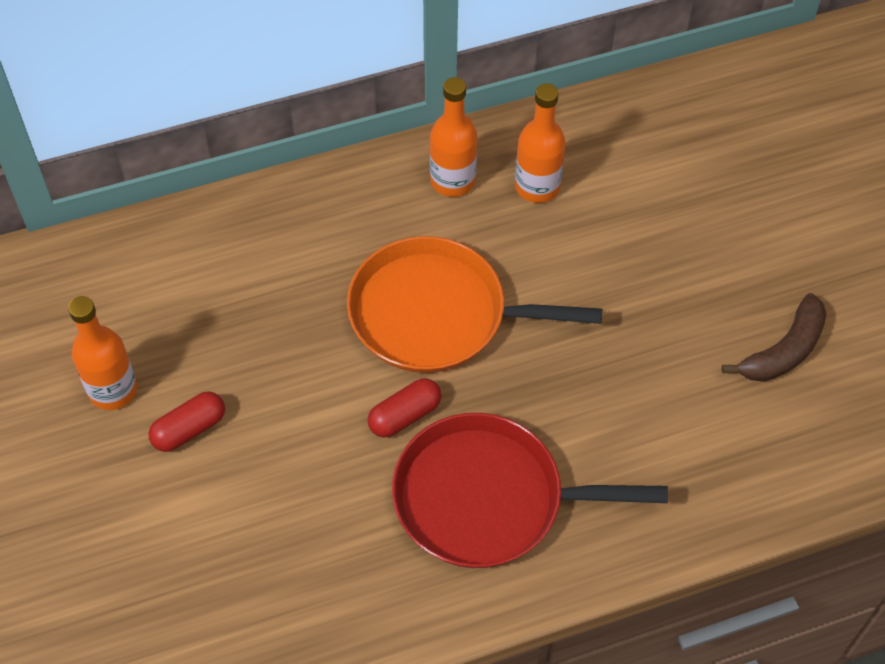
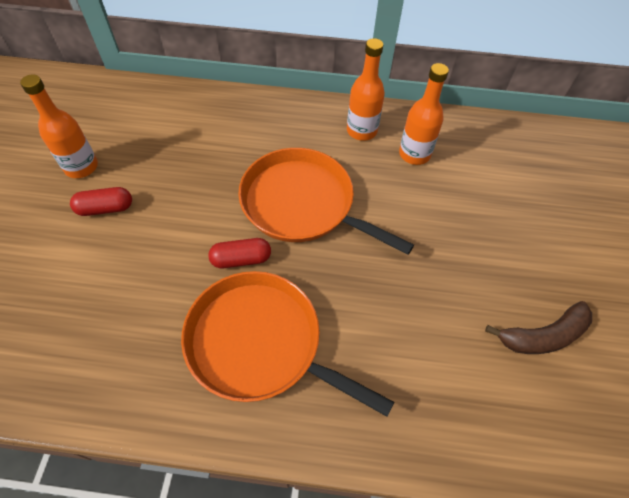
camera: 25 degrees right, 0 degrees up
red pan [392,413,668,568] -> orange pan [181,271,394,417]

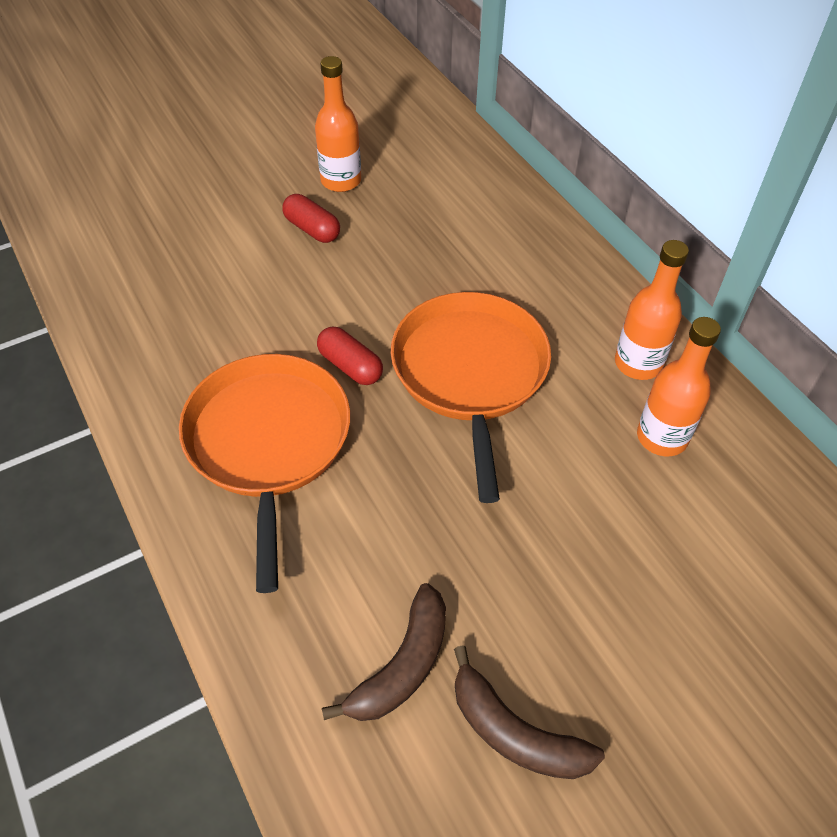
camera: 55 degrees right, 5 degrees down
none -> brown banana [322,583,446,721]

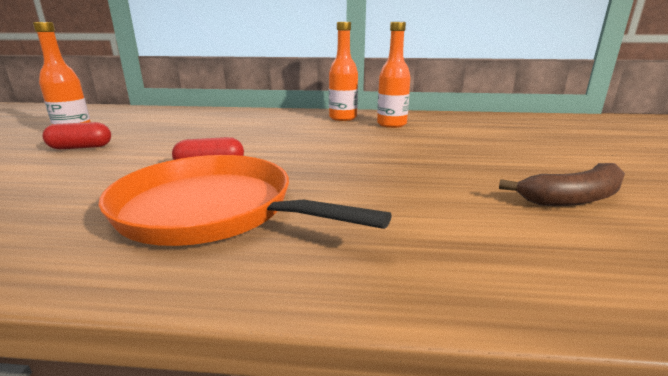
camera: 55 degrees left, 30 degrees down
brown banana [322,583,446,721] -> none
orange pan [391,292,551,503] -> none

